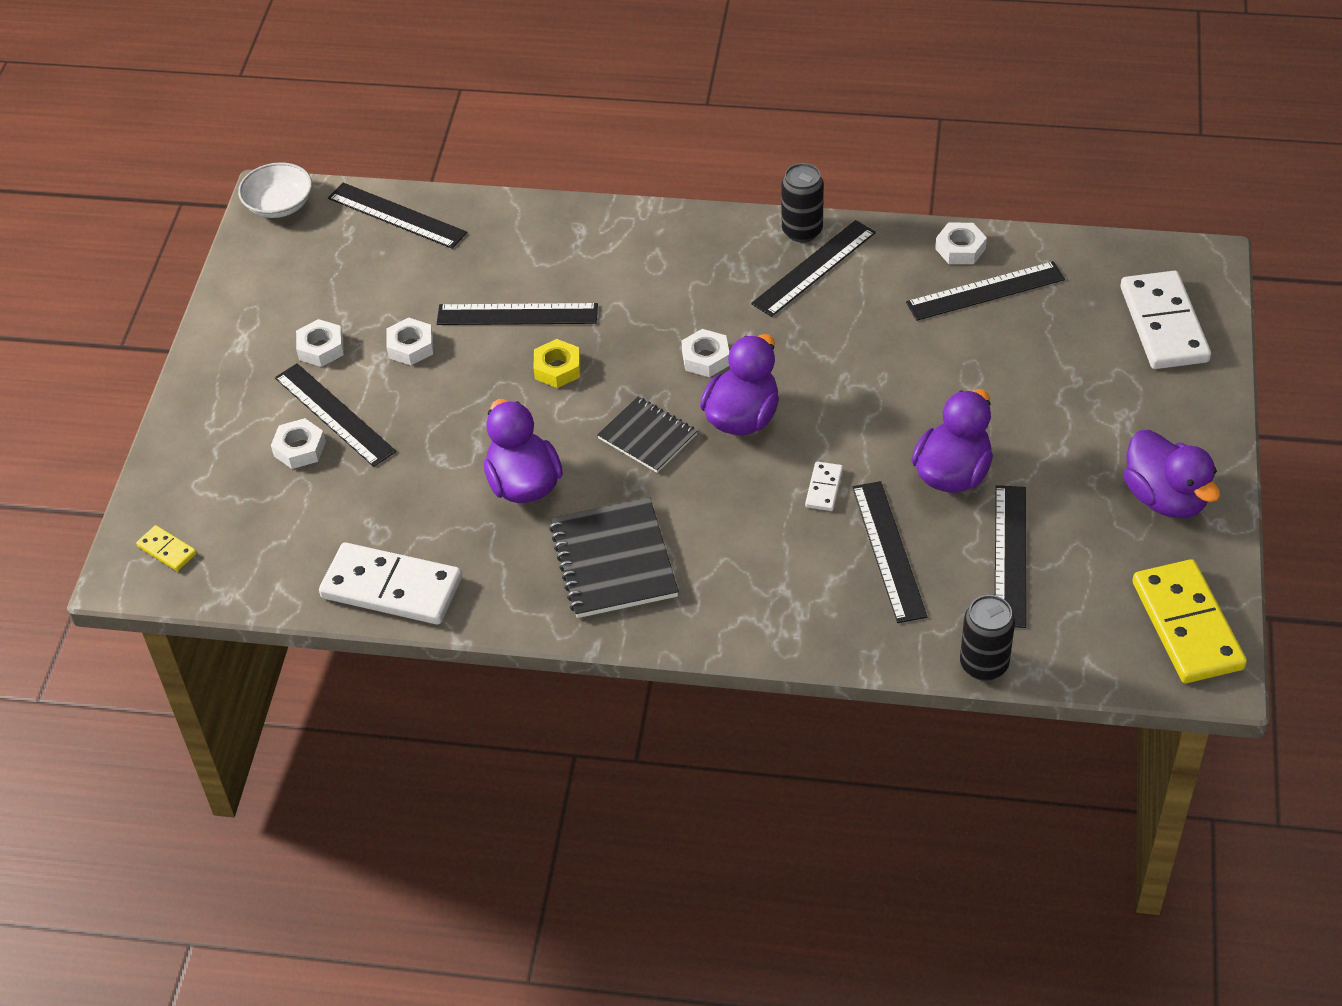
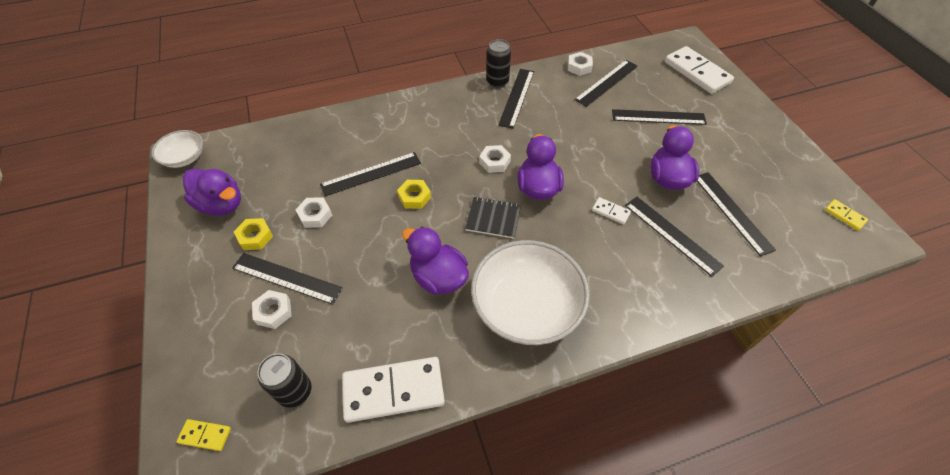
camera: 30 degrees left, 5 degrees up
white nut [296,319,344,367] -> yellow nut [234,218,273,250]
black ruler [328,183,467,249] -> black ruler moved to [612,109,707,125]
black notebook [549,497,679,618] -> white bowl [471,240,590,345]
white domino [805,461,843,511] -> white domino turned 45 degrees counterclockwise [592,197,631,224]
black can [960,595,1015,681] -> black can moved to [257,353,311,408]
purple duck [1124,430,1220,518] -> purple duck moved to [183,168,241,215]
yellow domino [1133,559,1247,683] -> yellow domino [825,199,868,231], size x0.45

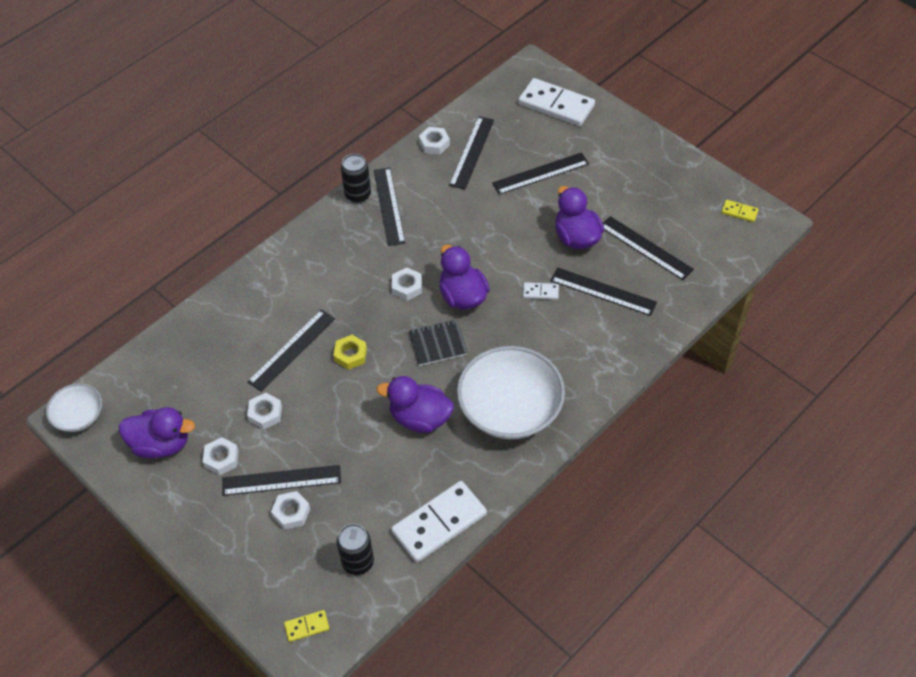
camera: 25 degrees left, 0 degrees up
yellow nut [234,218,273,250] -> white nut [203,437,239,475]

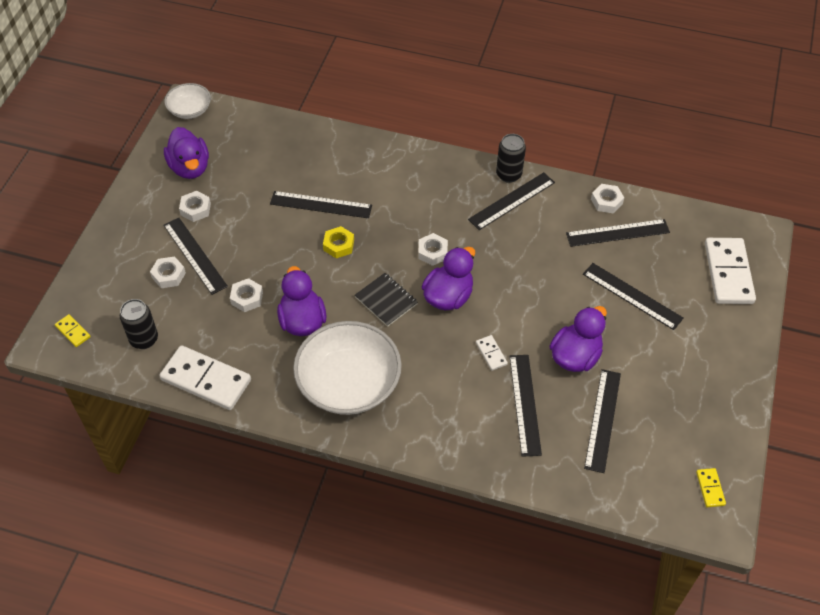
camera: 60 degrees right, 0 degrees up
white nut [247,393,282,430] -> white nut moved to [230,278,263,312]

